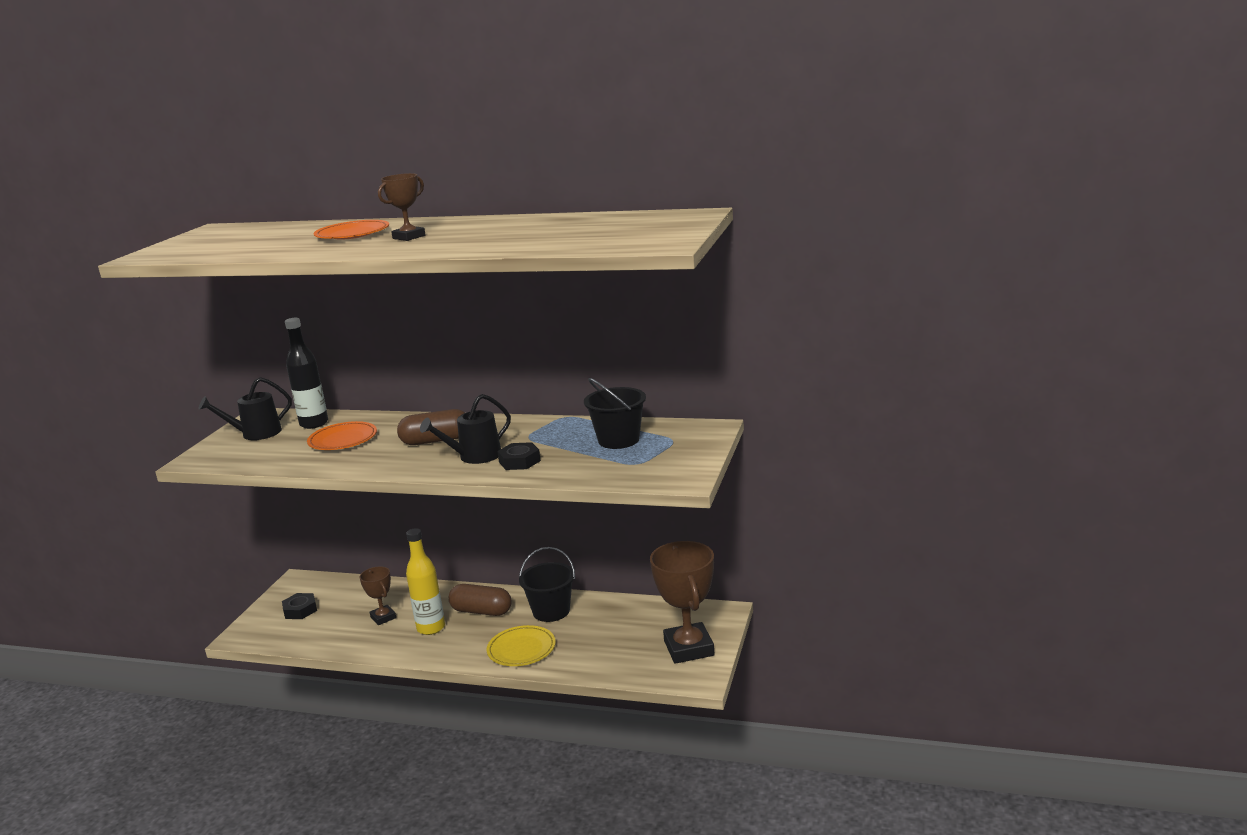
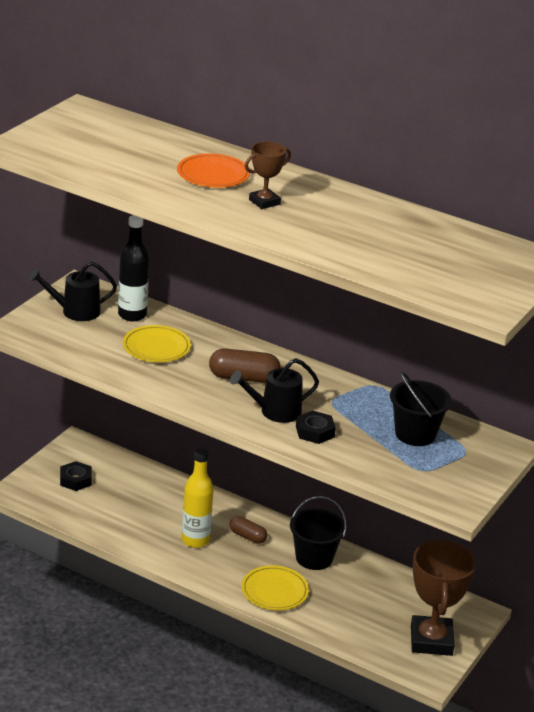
camera: 10 degrees right, 10 degrees up
orange plate [307,421,377,450] -> yellow plate [123,325,191,362]
brown trophy [359,567,396,625] -> none
brown capsule [448,584,512,616] -> brown capsule [229,516,267,544], size x0.63

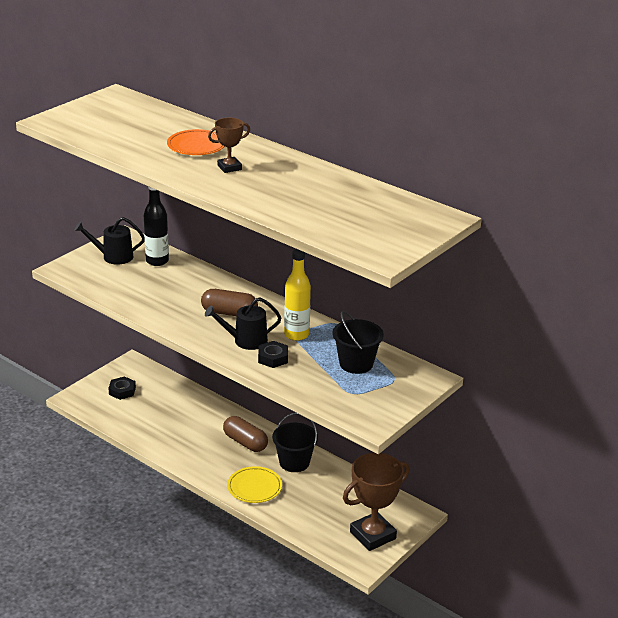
camera: 10 degrees right, 0 degrees up
yellow plate [123,325,191,362] -> none
yellow bottle [182,448,214,548] -> yellow bottle moved to [284,249,311,341]
brown capsule [229,516,267,544] -> brown capsule [223,416,268,452], size x1.58
brown trophy [411,539,476,656] -> brown trophy turned 45 degrees clockwise [343,453,410,551]

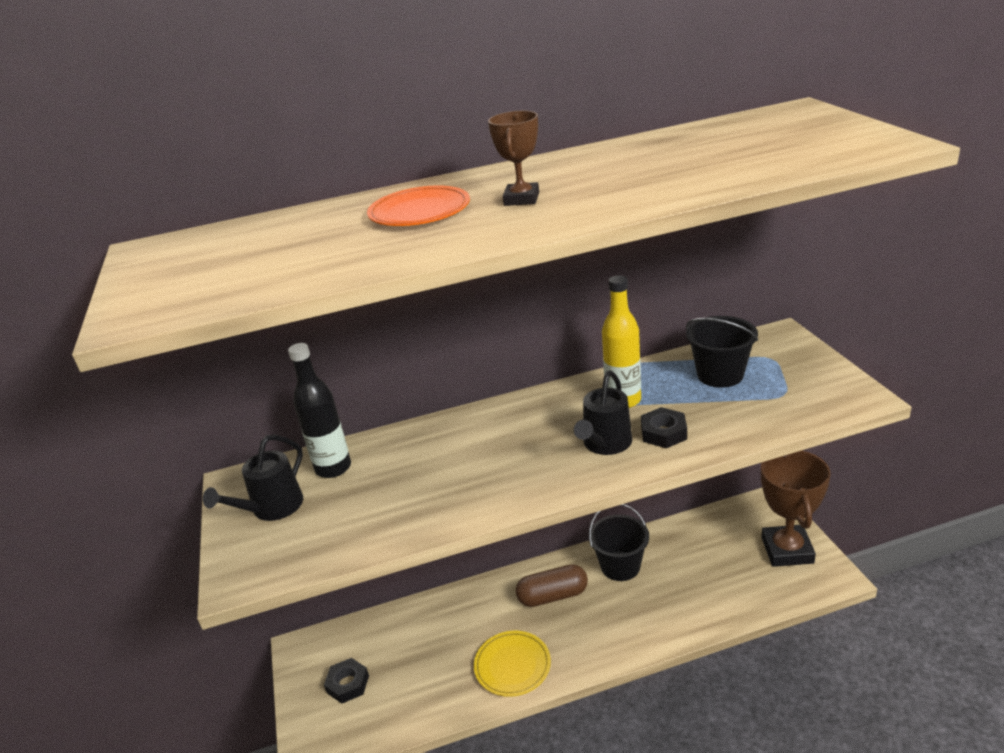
camera: 50 degrees left, 0 degrees up
brown capsule [201,289,258,316] -> none
yellow plate [227,466,282,503] -> yellow plate moved to [474,631,551,697]

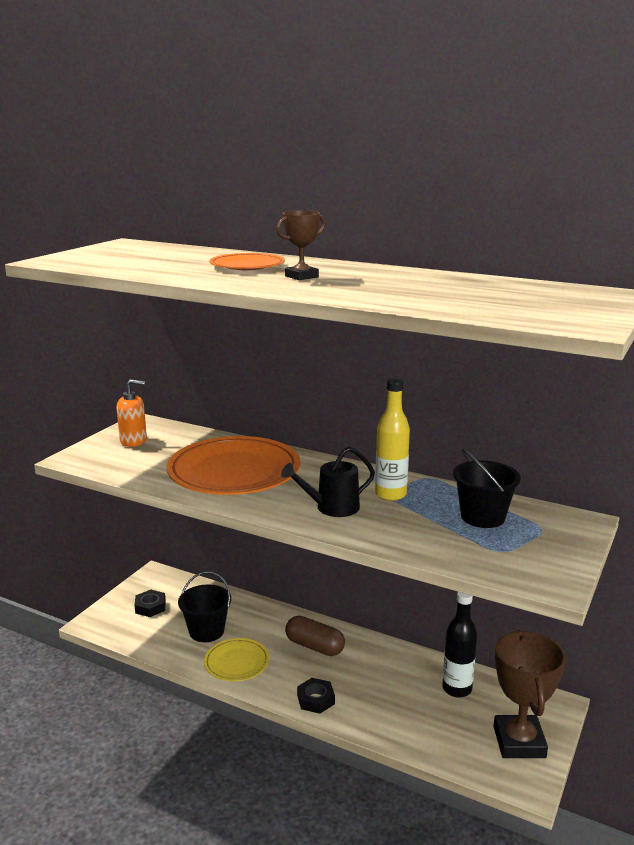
camera: 40 degrees right, 10 degrees down
black watering can [203,435,303,521] -> orange soap dispenser [117,379,147,447]
black bottle [288,343,351,478] -> black bottle moved to [442,592,477,698]
black bucket [589,504,649,581] -> black bucket moved to [178,571,231,642]
black nut [641,407,687,448] -> black nut moved to [297,678,335,714]
brown trophy [761,451,830,567] -> brown trophy turned 45 degrees counterclockwise [493,630,566,758]
none -> orange plate [167,436,300,495]

